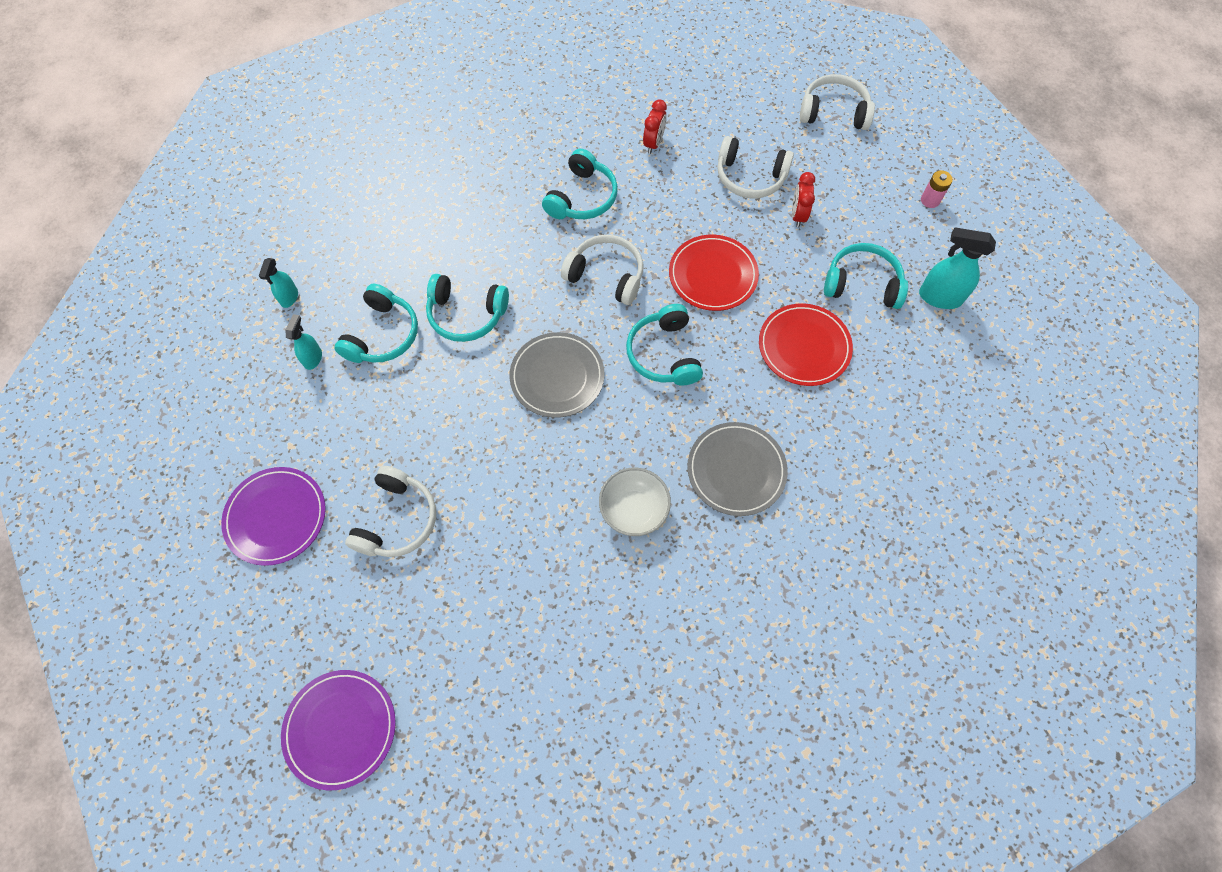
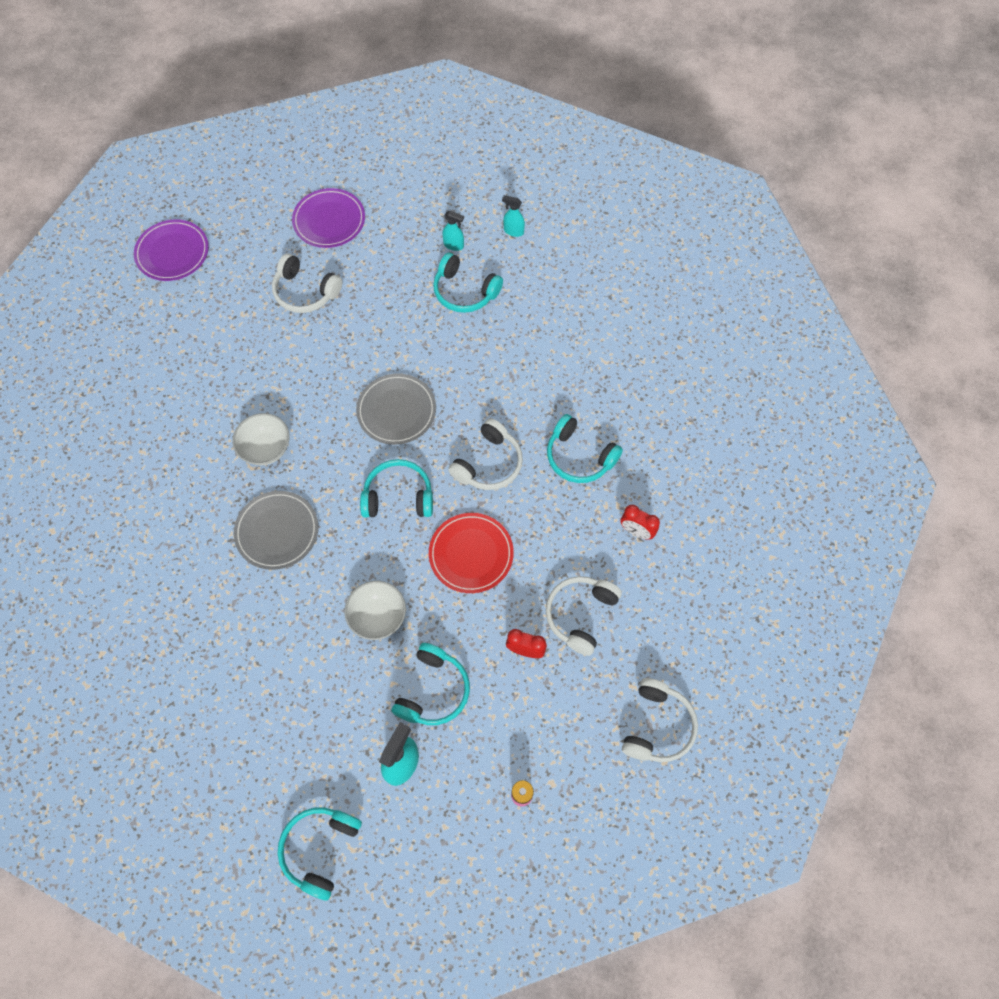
camera: 100 degrees right, 0 degrees up
turquoise headphones [426,274,509,342] -> turquoise headphones moved to [278,807,362,900]
red plate [759,303,853,386] -> white bowl [344,581,406,640]

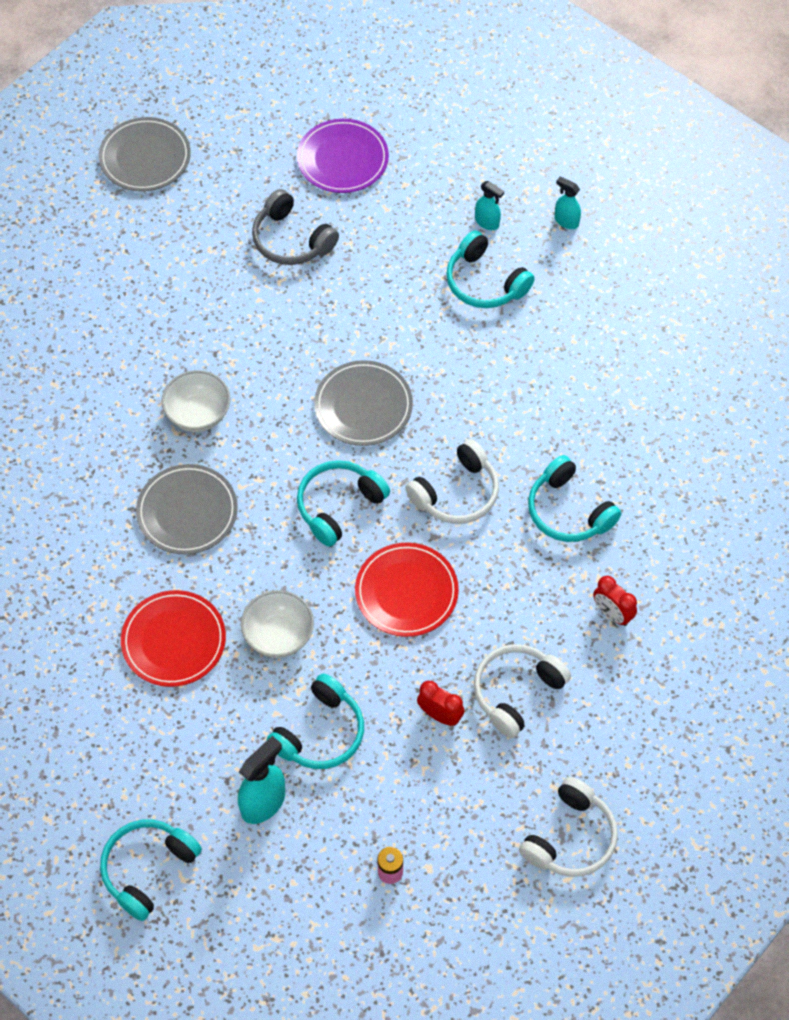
camera: 15 degrees right, 5 degrees down
purple plate [134,220,209,281] -> grey plate [99,117,191,191]
white headphones [272,253,342,313] -> grey headphones [252,189,339,265]
turquoise headphones [360,459,433,517] -> turquoise headphones turned 60 degrees counterclockwise [297,460,390,547]
none -> red plate [121,590,226,687]

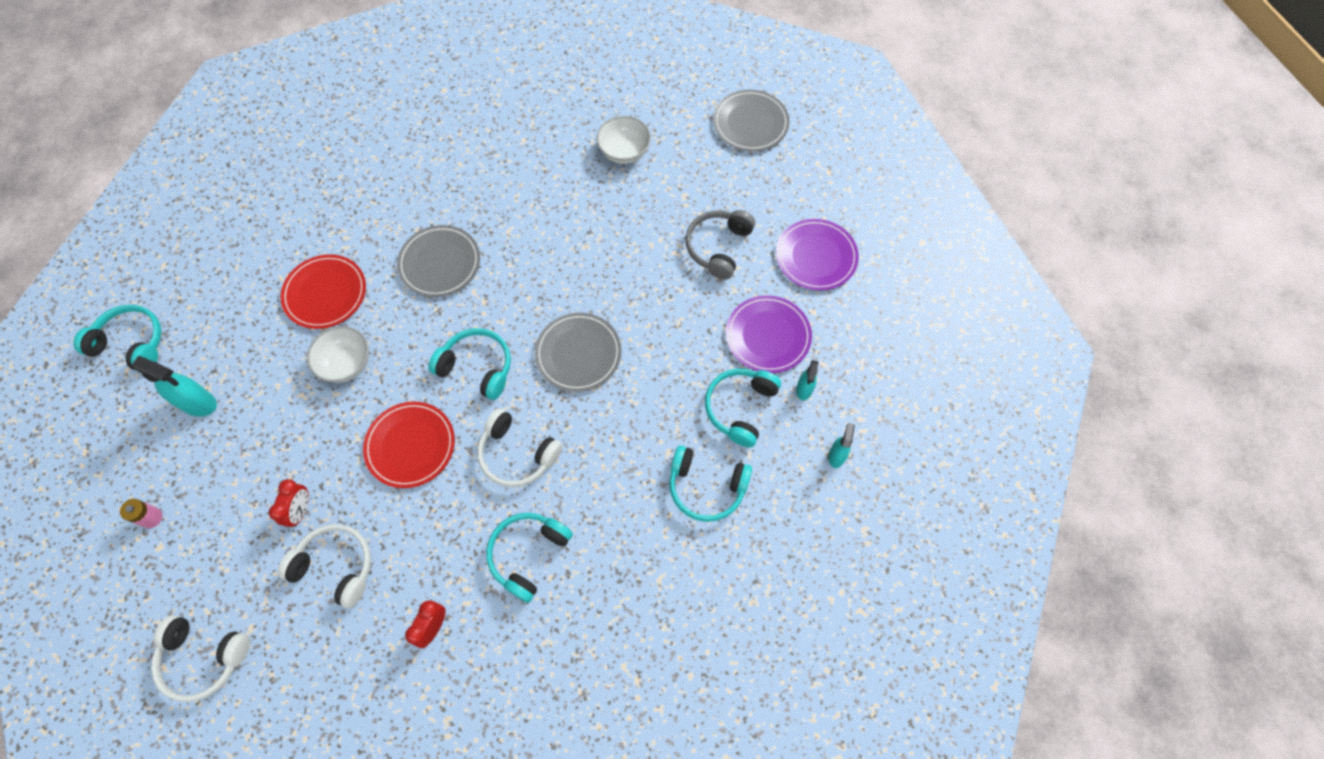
camera: 70 degrees right, 5 degrees up
white bowl [162,370,230,432] -> white bowl moved to [596,116,651,164]
turquoise headphones [266,674,364,769] -> turquoise headphones moved to [669,445,752,522]
none -> purple plate [726,295,812,373]

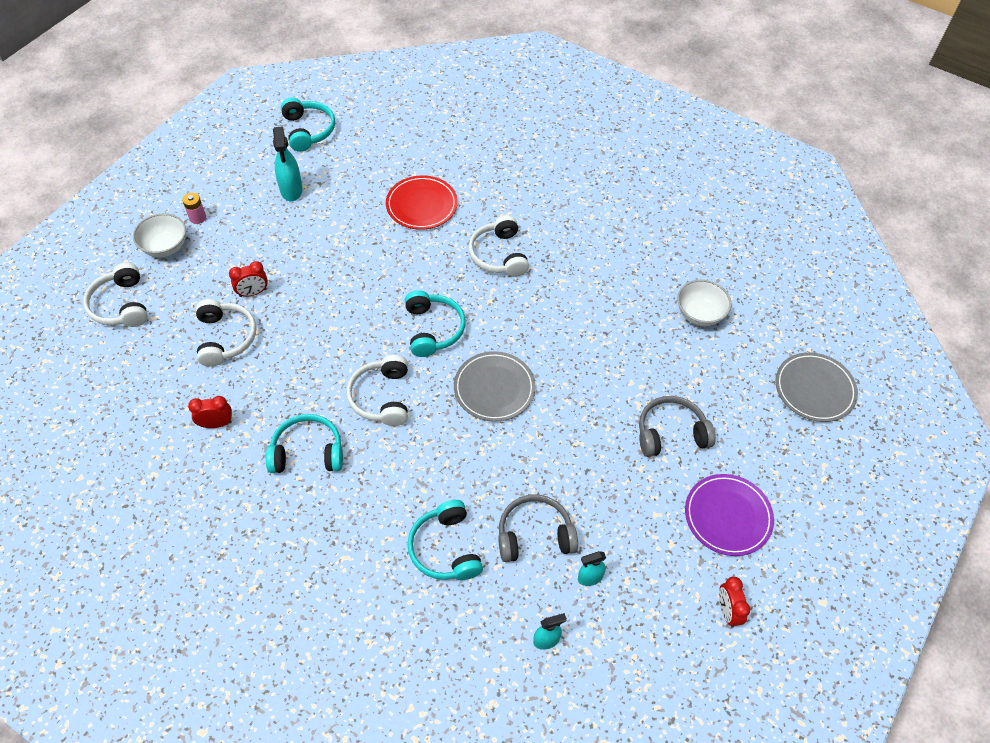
camera: 55 degrees right, 10 degrees down
white bowl [307,326,369,383] -> white bowl moved to [133,213,186,257]
red plate [363,401,455,488] -> none
grey plate [397,225,480,297] -> white headphones [469,215,529,277]
turquoise headphones [705,368,781,447] -> grey headphones [498,495,578,562]
purple plate [726,295,812,373] -> none
none -> red clock [719,577,750,627]

